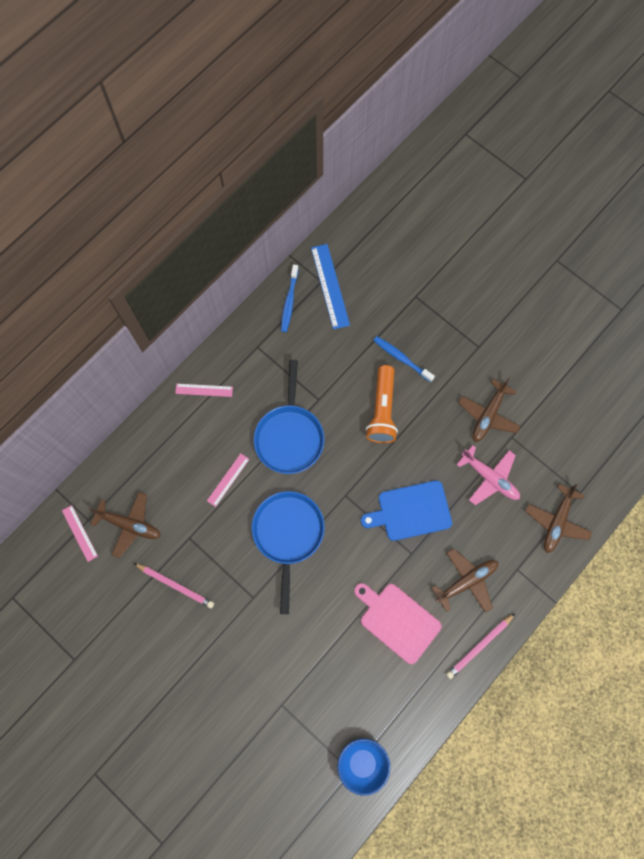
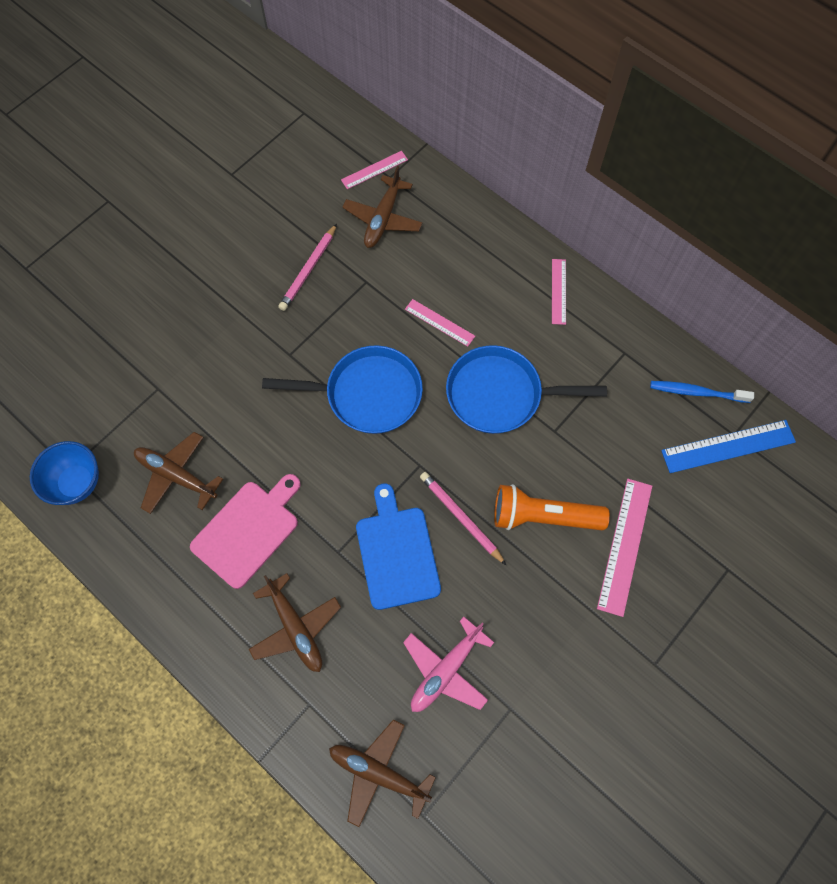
camera: 90 degrees right, 5 degrees down
blue toothbrush [373,336,435,382] -> pink ruler [597,479,652,617]
pink pencil [446,613,515,679] -> pink pencil moved to [420,472,506,565]
brown plane [458,378,520,442] -> brown plane moved to [134,432,223,514]

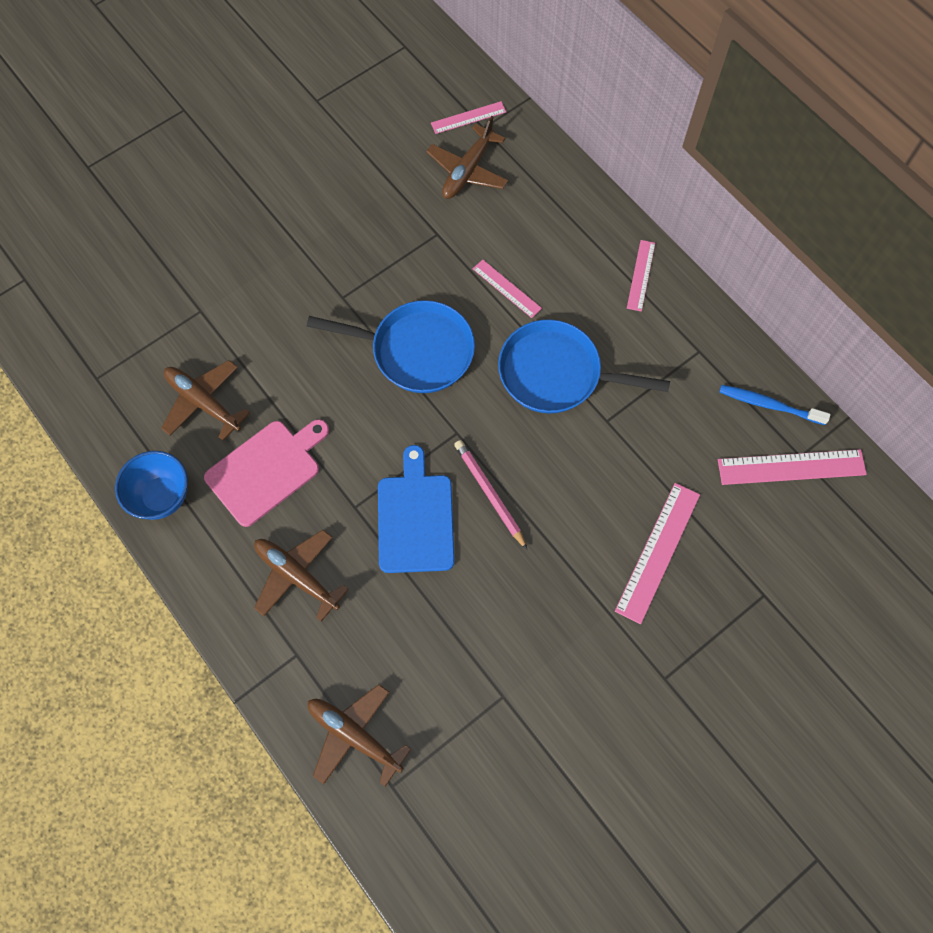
camera: 10 degrees right, 0 degrees up
blue bowl [30,441,99,505] -> blue bowl moved to [115,451,188,520]
brown plane [249,573,341,672] -> brown plane turned 150 degrees clockwise [254,530,349,621]
pink pencil [278,224,337,311] -> none
pink plane [403,616,494,712] -> none
orange flashlight [494,484,610,530] -> none
blue ruler [661,420,796,473] -> pink ruler [718,449,867,485]

